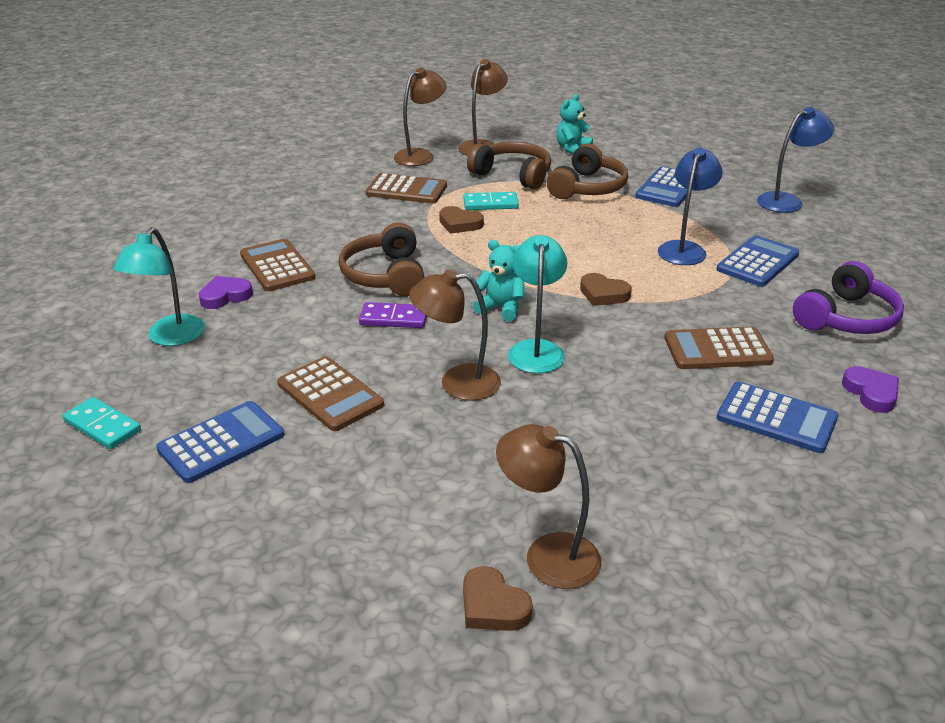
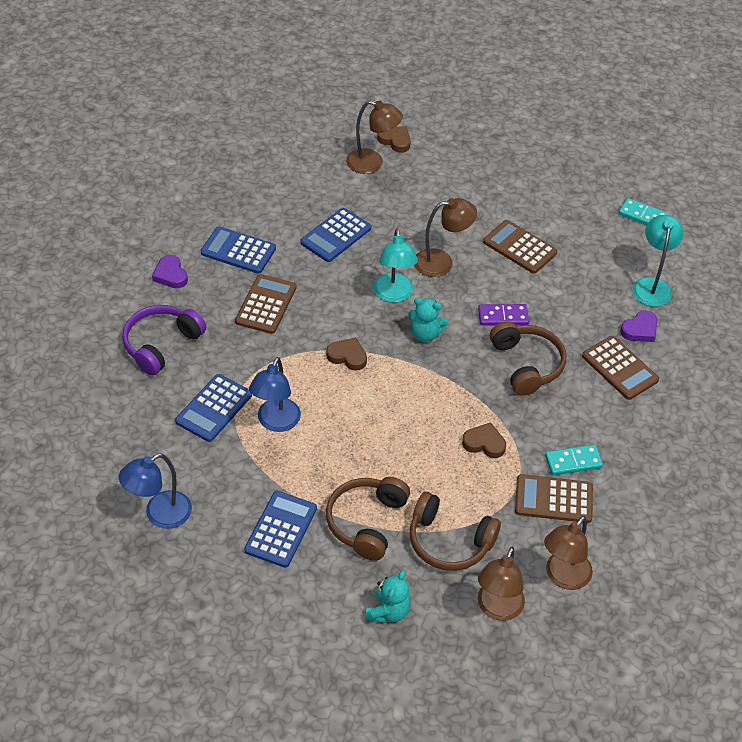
camera: 170 degrees right, 15 degrees up
blue calculator [156,401,284,483] -> blue calculator moved to [300,208,371,262]
turquoise domino [464,192,519,210] -> turquoise domino moved to [545,445,603,475]
brown calculator [664,326,774,369] -> brown calculator turned 60 degrees counterclockwise [235,274,296,334]

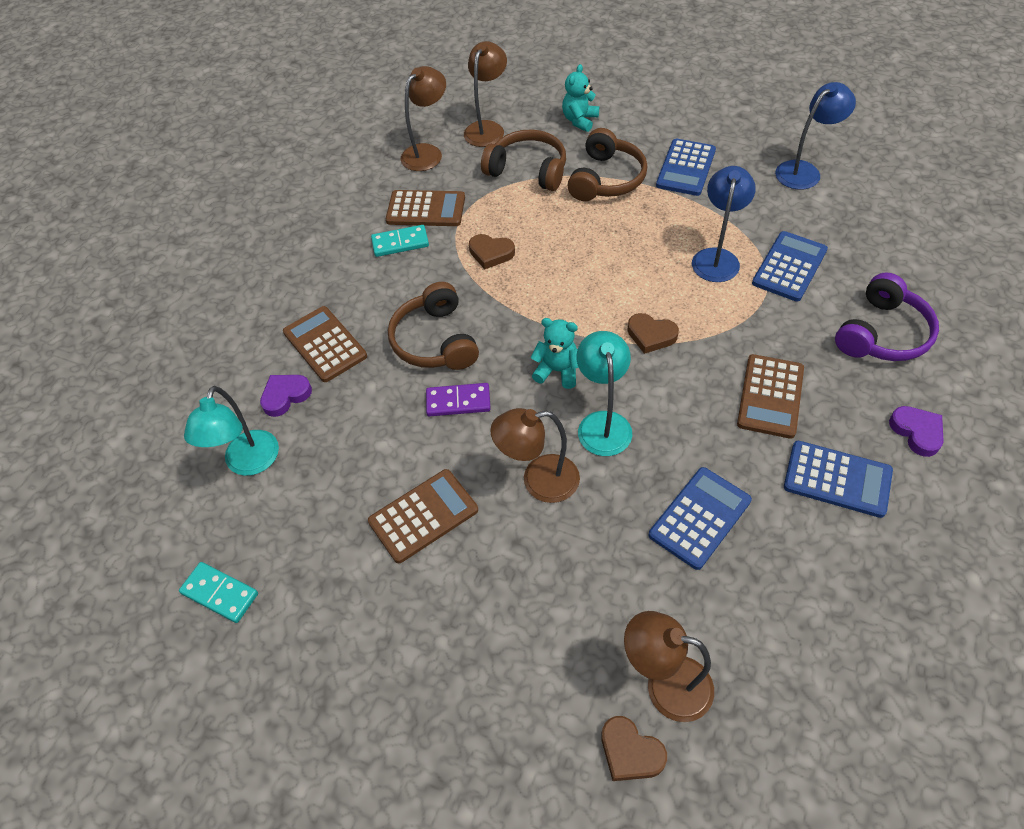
camera: 175 degrees left, 5 degrees up
brown calculator [483,220,557,274] -> brown calculator turned 75 degrees counterclockwise [368,469,478,563]

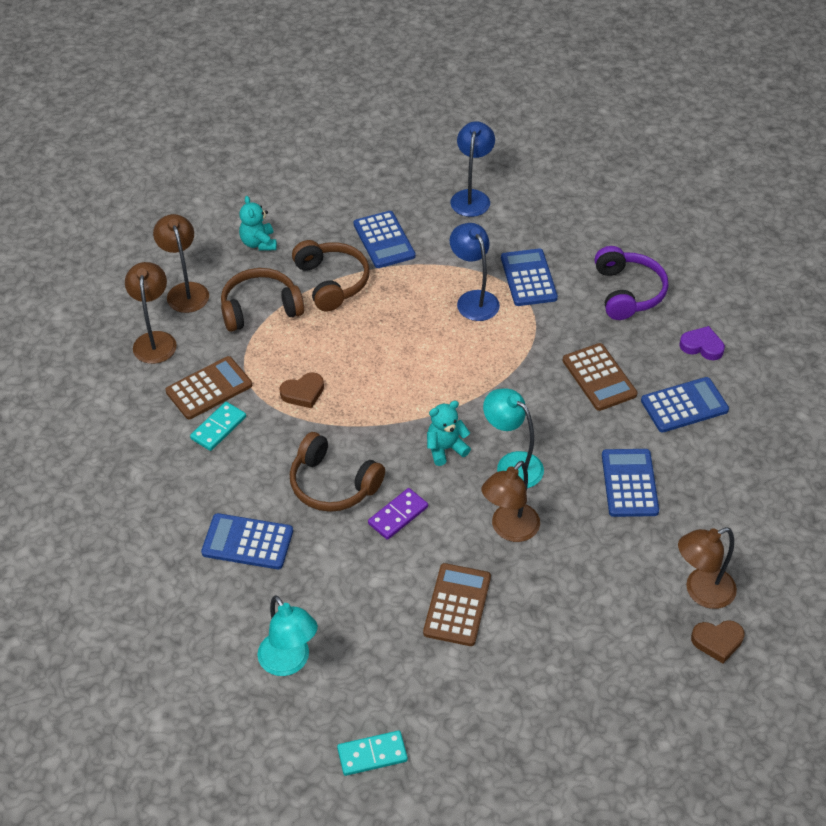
camera: 45 degrees left, 5 degrees down
purple heart [260,375,312,417] -> none
brown calculator [283,306,367,382] -> blue calculator [201,513,293,569]
brown heart [627,313,679,354] -> none

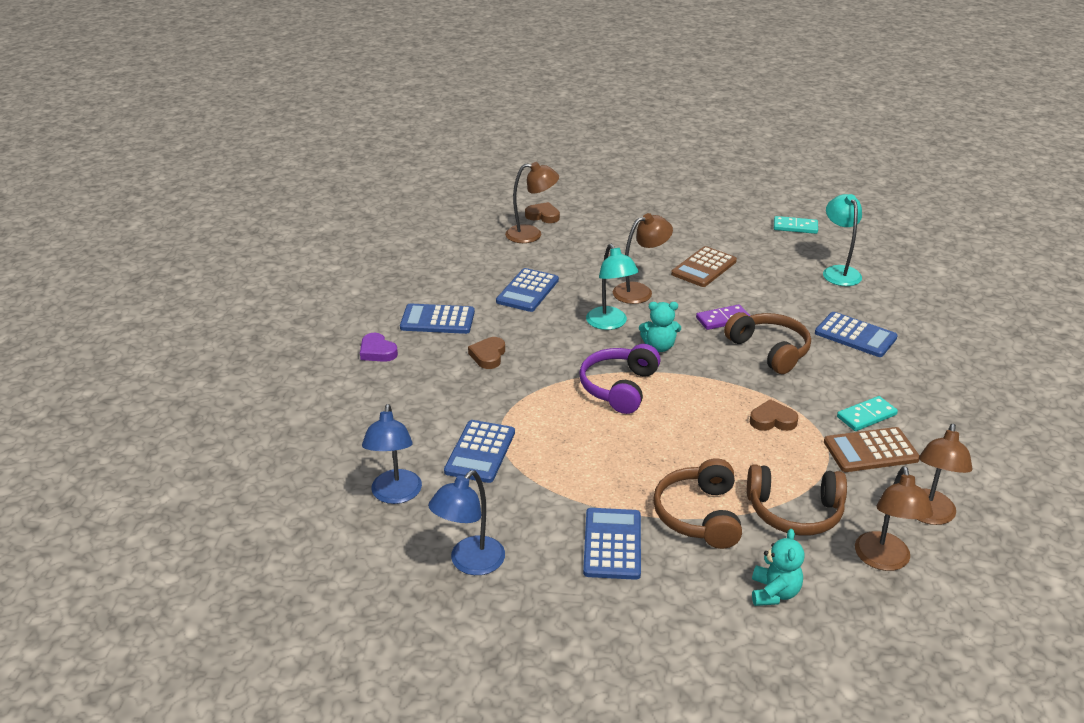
camera: 155 degrees left, 15 degrees down
blue lamp [450,223,500,321] -> blue lamp moved to [362,404,422,504]
brown calculator [563,343,638,411] -> brown heart [468,337,505,369]
purple headphones [595,246,668,320] -> purple headphones moved to [579,344,661,414]

